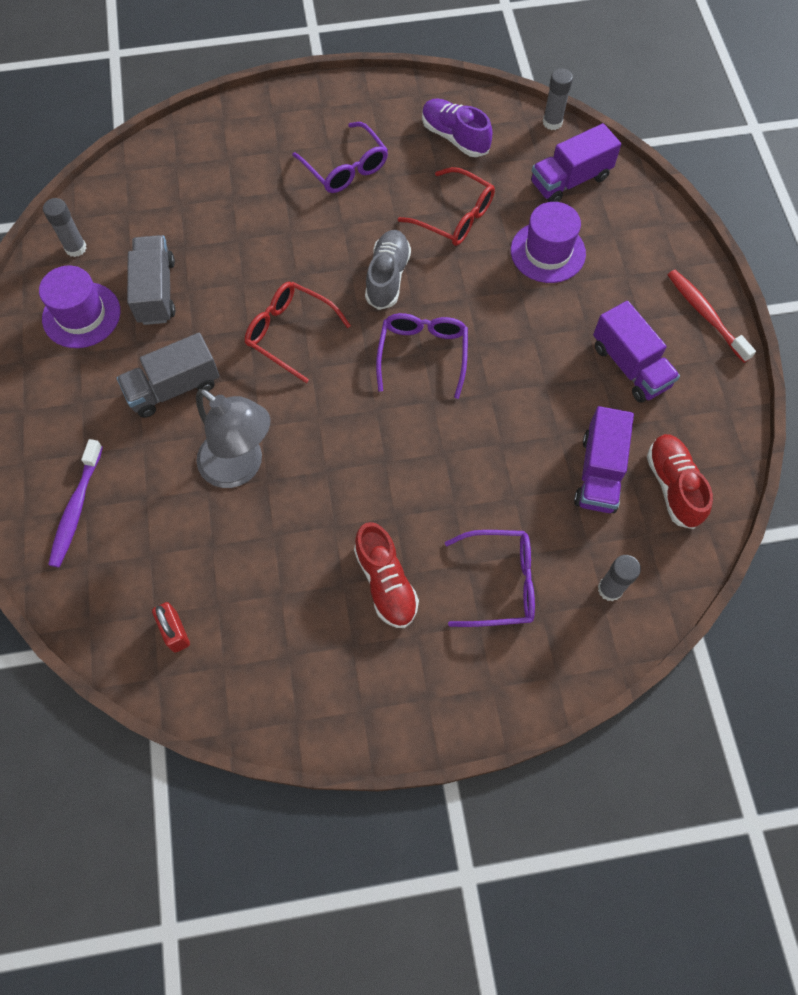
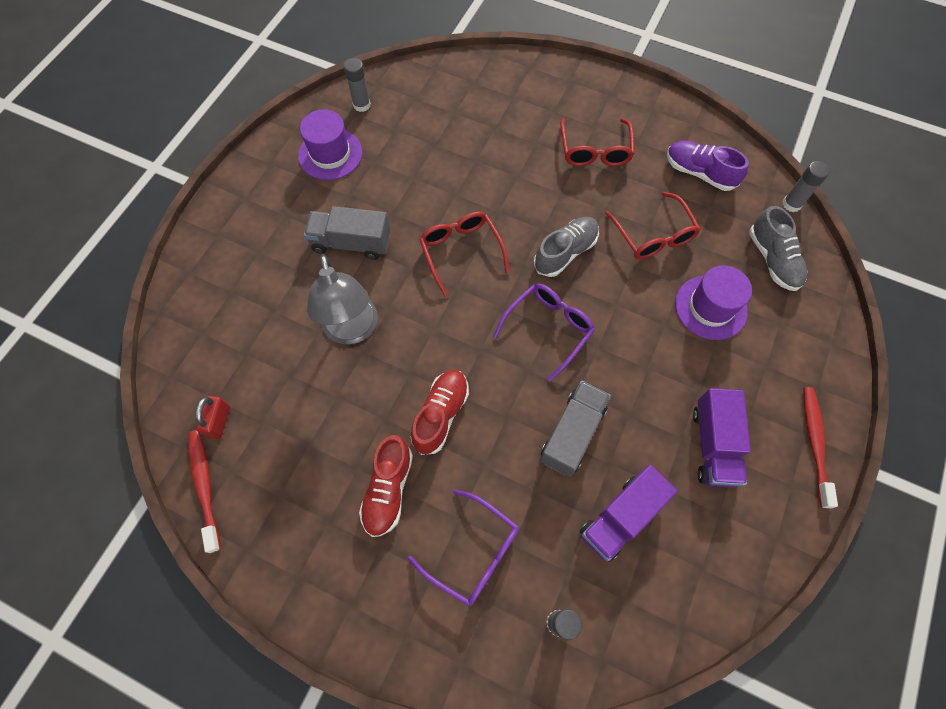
camera: 35 degrees right, 0 degrees up
purple toothbrush [48,439,103,567] -> none
grey truck [127,235,175,325] -> grey truck moved to [540,381,611,477]
purple glasses [292,122,388,193] -> red glasses [560,118,635,166]
purple shoe [422,98,492,157] -> purple shoe turned 45 degrees counterclockwise [667,141,749,191]
purple truck [531,123,621,202] -> grey shoe [749,206,807,291]
red shoe [647,434,713,529] -> red shoe moved to [411,370,469,455]
none -> red toothbrush [188,430,221,553]

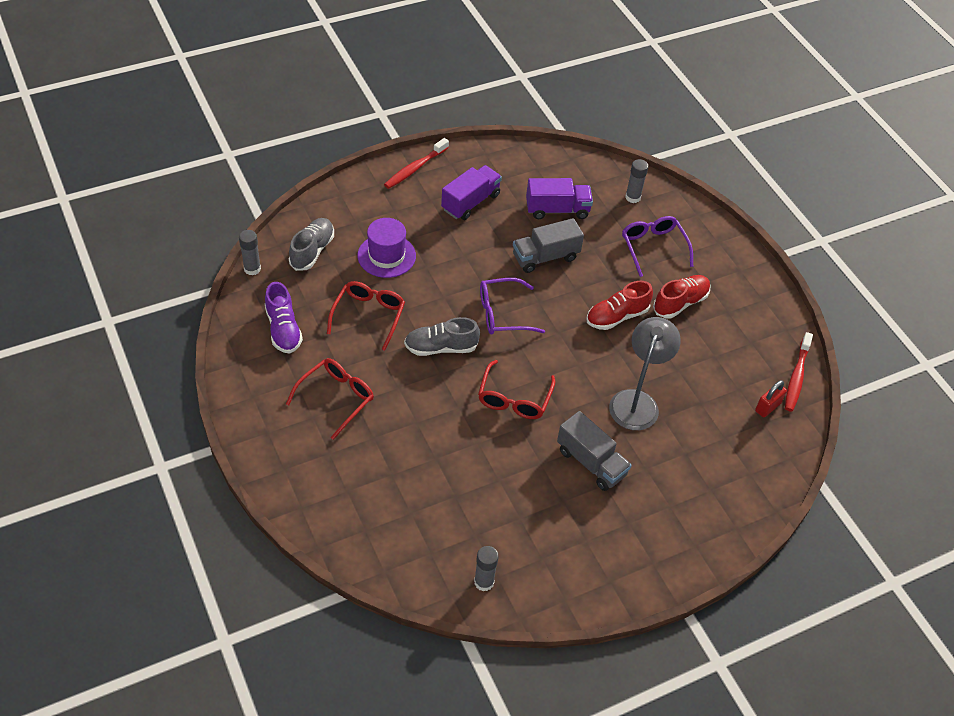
camera: 145 degrees left, 15 degrees down
purple hat [298,109,362,180] -> none

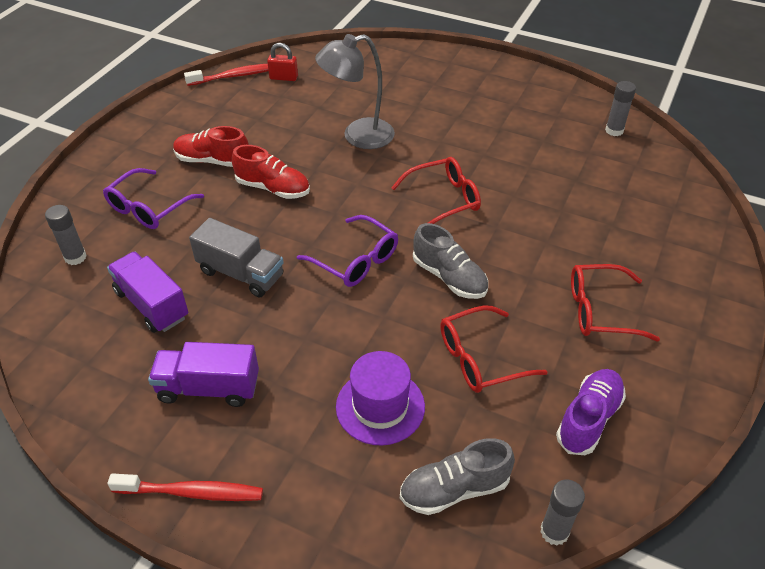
camera: 125 degrees left, 5 degrees down
grey truck [557,411,632,491] -> none

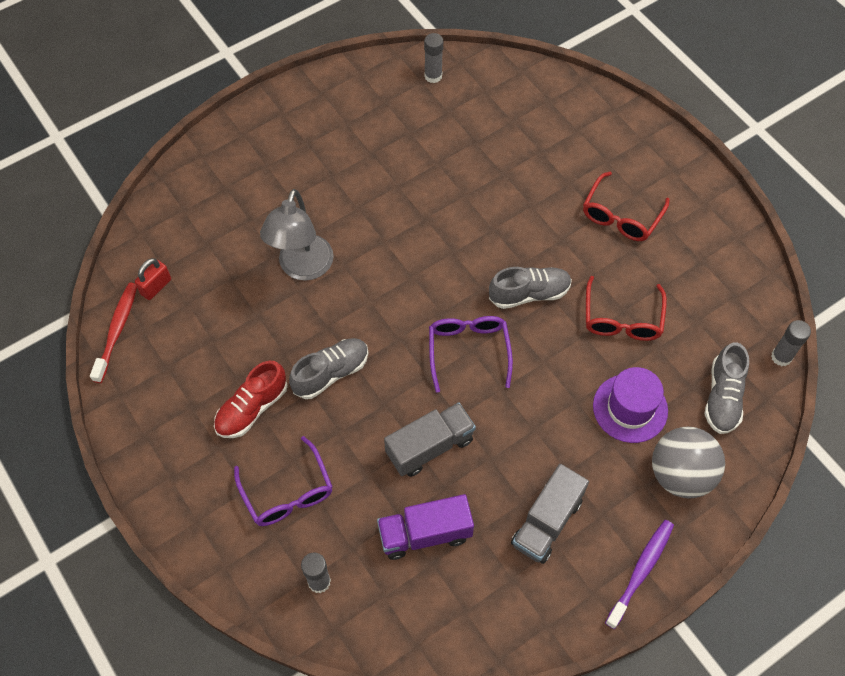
camera: 60 degrees left, 15 degrees up
red toothbrush [107,473,263,501] -> purple toothbrush [605,520,674,629]
purple truck [148,342,259,407] -> grey truck [511,464,589,564]
red shoe [232,145,310,199] -> grey shoe [289,338,368,399]
purple glasses [297,215,398,287] -> purple glasses turned 75 degrees counterclockwise [429,316,513,393]
red glasses [391,157,481,224] -> none
purple shoe [556,369,626,455] -> none
none -> grey ball [652,427,725,498]

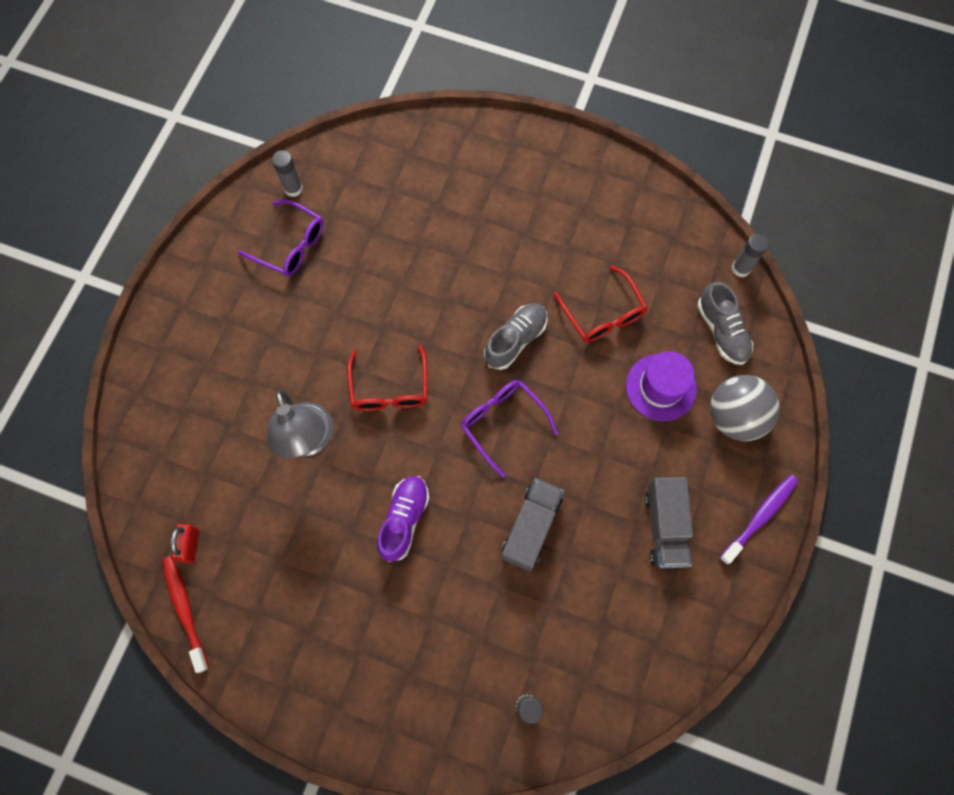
camera: 35 degrees left, 10 degrees up
red shoe [214,361,288,438] -> none
purple glasses [234,436,333,526] -> purple glasses moved to [238,199,324,276]
grey shoe [289,338,368,399] -> purple shoe [377,476,429,562]
purple truck [377,494,474,560] -> none
red glasses [583,172,670,241] -> red glasses moved to [347,345,427,411]
purple toothbrush [605,520,674,629] -> purple toothbrush turned 45 degrees clockwise [720,474,798,565]

